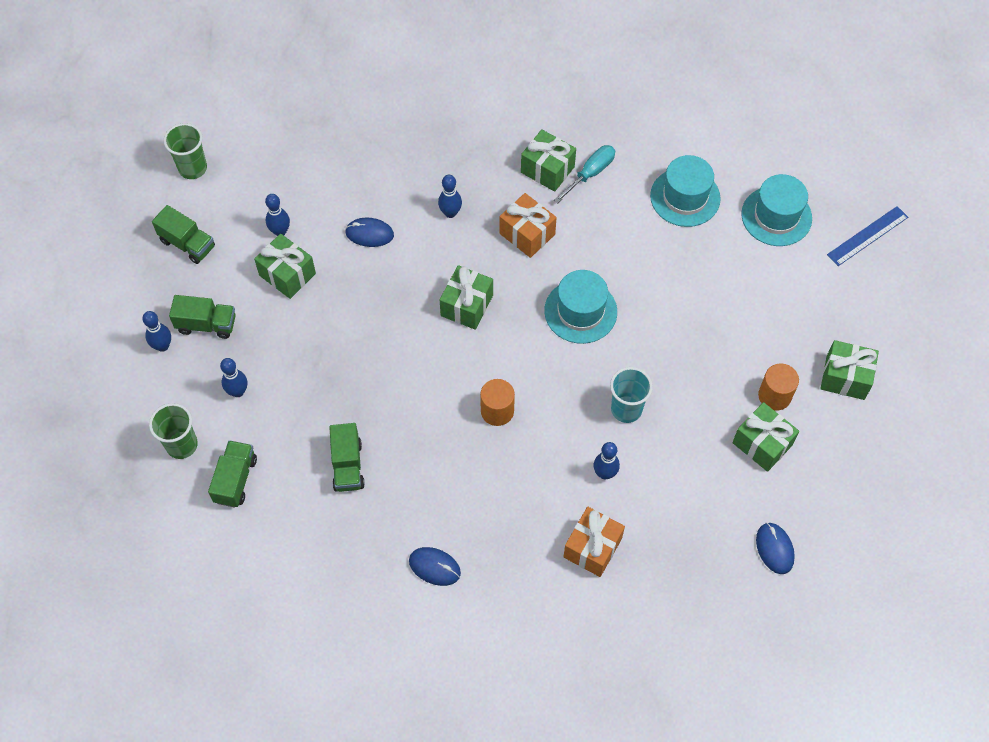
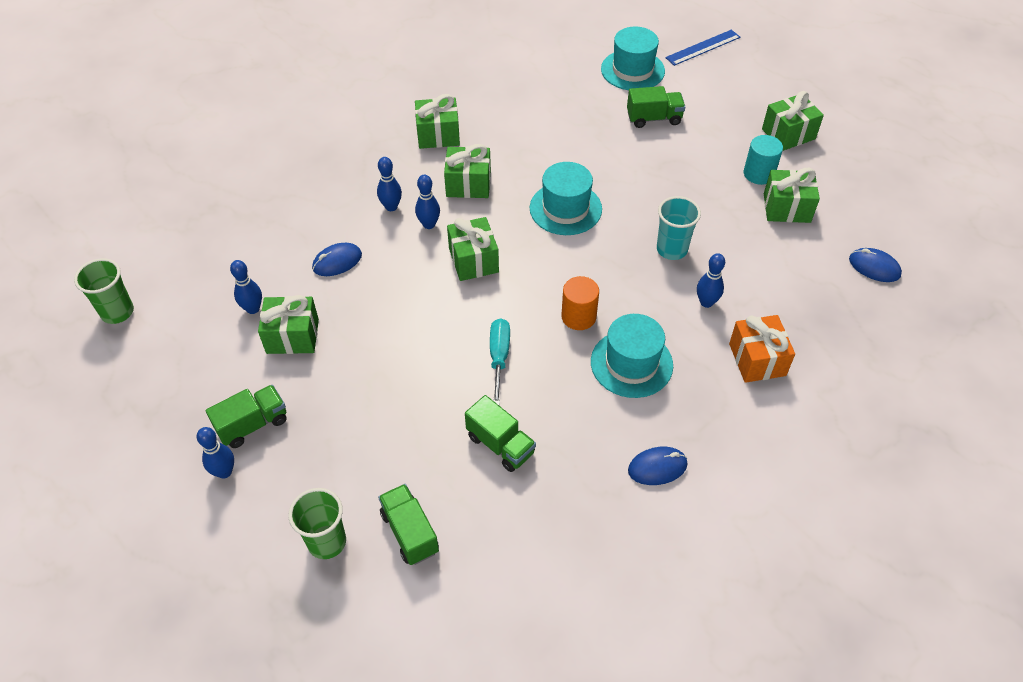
camera: 40 degrees left, 10 degrees down
green truck [152,205,215,264] -> green truck moved to [627,86,685,128]
blue bowling pin [220,358,247,397] -> blue bowling pin moved to [415,175,440,229]
orange gift [499,193,557,258] -> green gift [444,144,491,198]
turquoise screwdriver [554,145,615,203] -> turquoise screwdriver moved to [490,318,510,406]
turquoise hat [650,155,721,227] -> turquoise hat moved to [591,314,673,398]
orange cylinder [758,363,799,411] -> turquoise cylinder [744,135,783,185]
blue ruler [827,206,908,266] -> blue ruler turned 45 degrees clockwise [665,30,740,66]

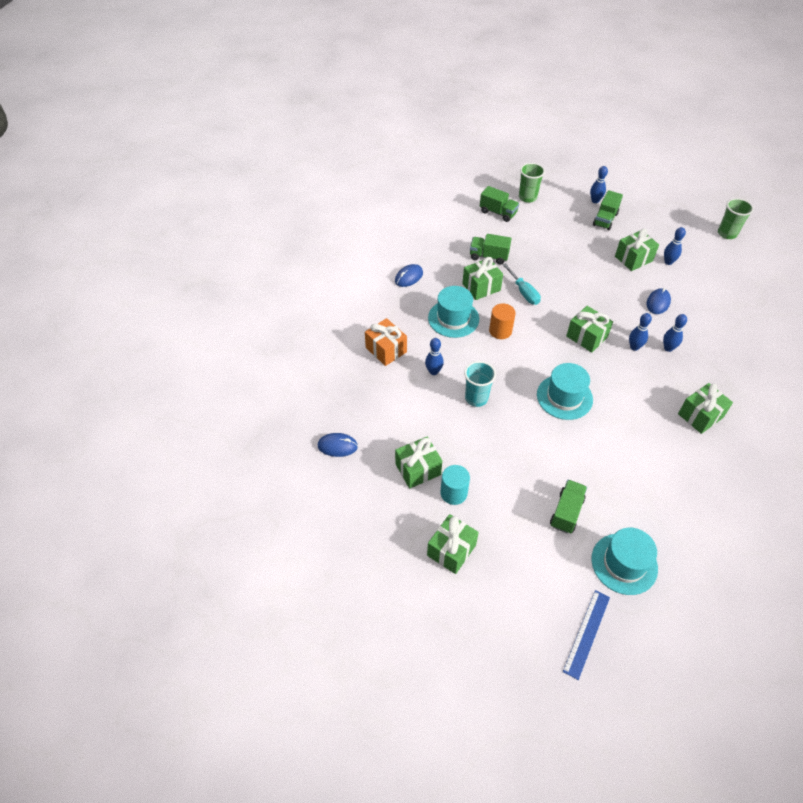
camera: 150 degrees right, 0 degrees up
green gift [444,144,491,198] -> green gift moved to [462,257,503,300]
green truck [627,86,685,128] -> green truck turned 150 degrees clockwise [550,480,587,534]

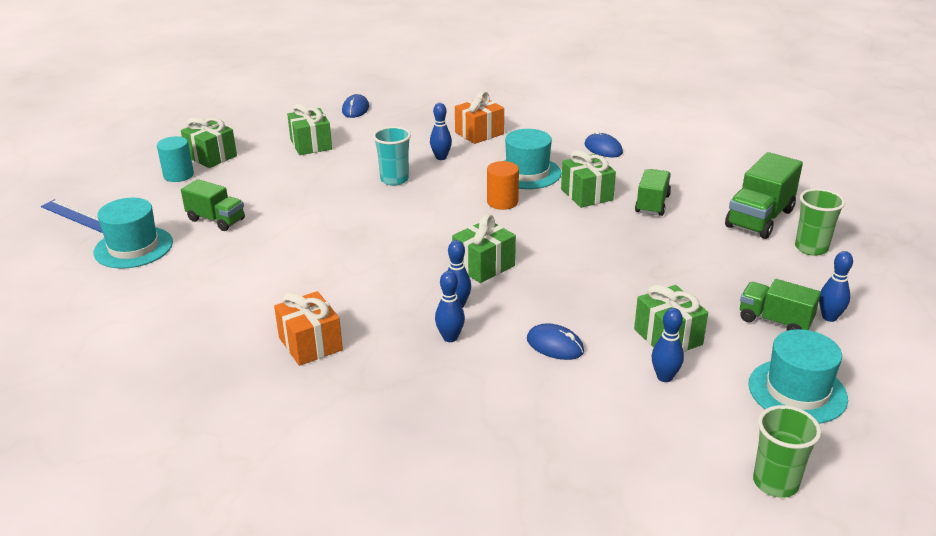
camera: 95 degrees right, 20 degrees down
turquoise cylinder [441,465,470,505] -> turquoise cylinder moved to [157,136,194,182]
green truck [480,186,519,222] -> green truck [725,152,803,239], size x1.51
turquoise screwdriver [502,263,541,305] -> none
turquoise hat [537,363,593,420] -> turquoise hat moved to [748,329,848,424]
green gift [678,383,733,434] -> orange gift [274,291,343,366]

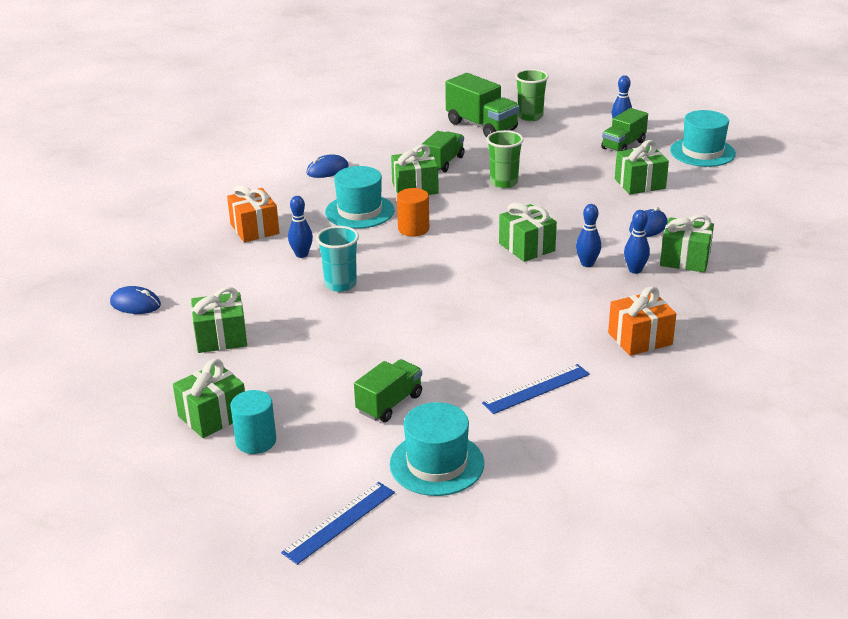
camera: 80 degrees left, 0 degrees up
green truck [635,169,671,216] -> green truck turned 90 degrees clockwise [422,131,465,172]
blue bowling pin [652,308,684,382] -> none
green cup [753,405,821,498] -> green cup moved to [486,130,524,188]
none -> blue ruler [482,364,590,414]
none -> green gift [660,214,714,273]

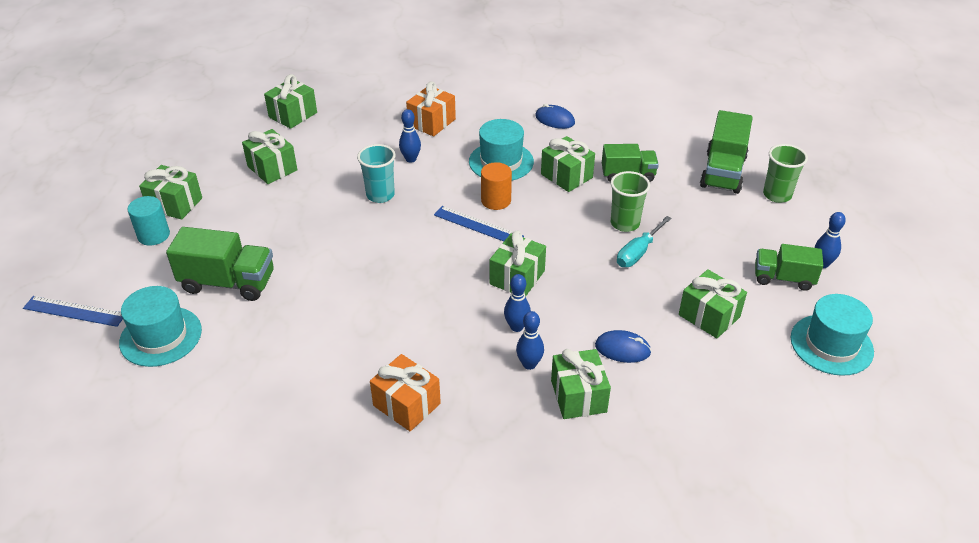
camera: 60 degrees right, 10 degrees up
blue mouse [110,286,161,314] -> green gift [264,74,317,129]
green truck [354,359,422,422] -> green truck [166,227,274,301], size x1.51
blue ruler [482,364,590,414] -> blue ruler moved to [434,206,524,241]
none -> turquoise screwdriver [617,216,672,267]

